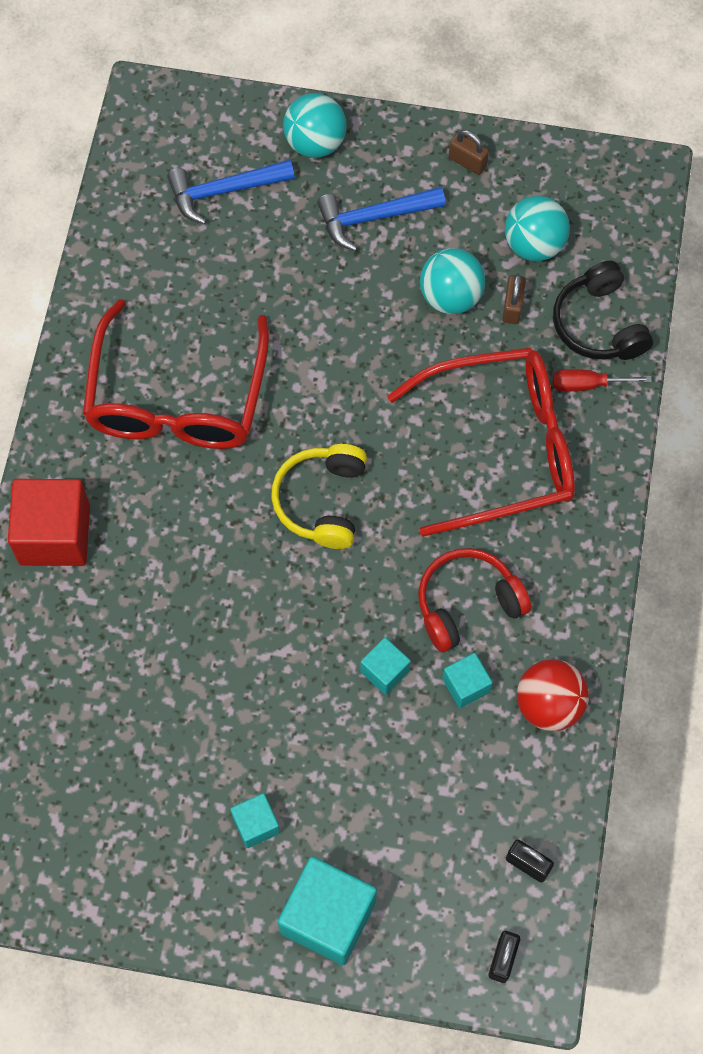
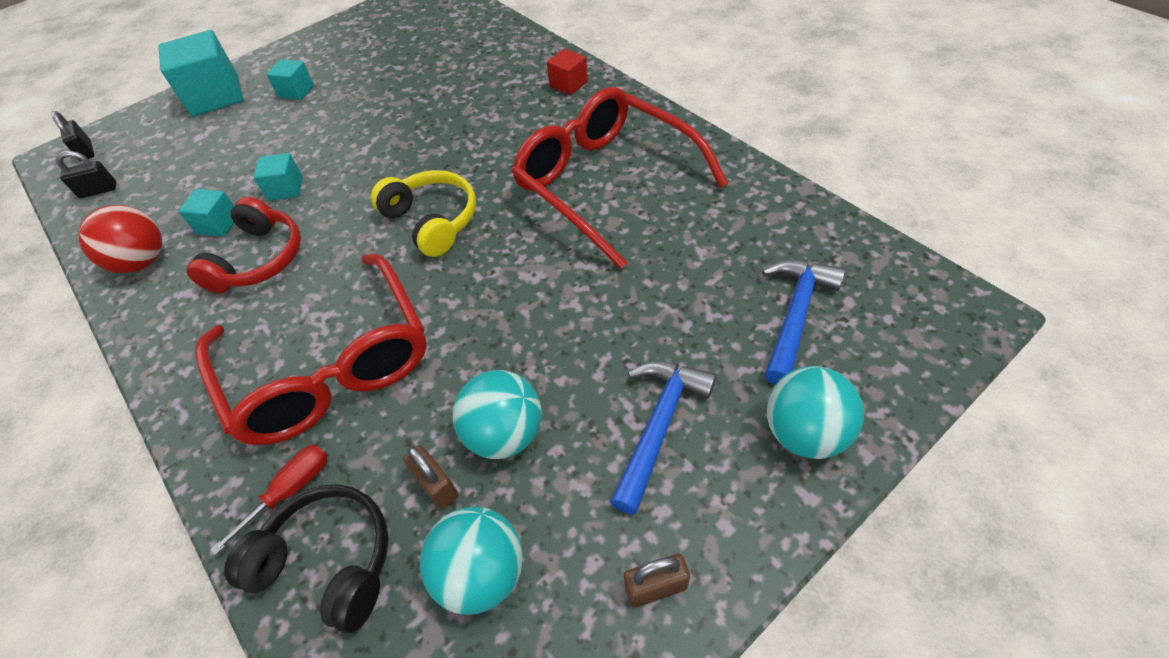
camera: 135 degrees right, 15 degrees down
red cube [8,479,90,566] -> red cube [547,49,588,95], size x0.52
red glasses [387,347,575,537] -> red glasses turned 60 degrees counterclockwise [195,253,427,445]

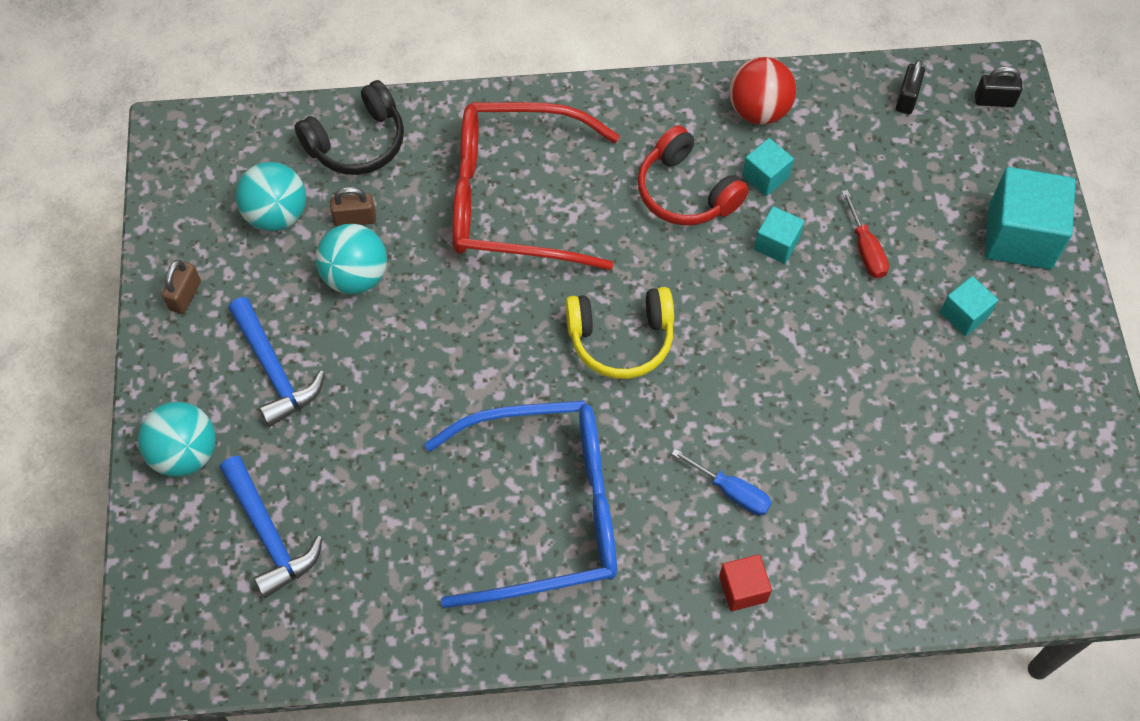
camera: 120 degrees right, 10 degrees up
red screwdriver [210,444,328,555] -> red screwdriver moved to [842,190,889,278]
red glasses [511,87,728,269] -> blue glasses [424,401,617,608]
none -> blue screwdriver [671,449,772,515]

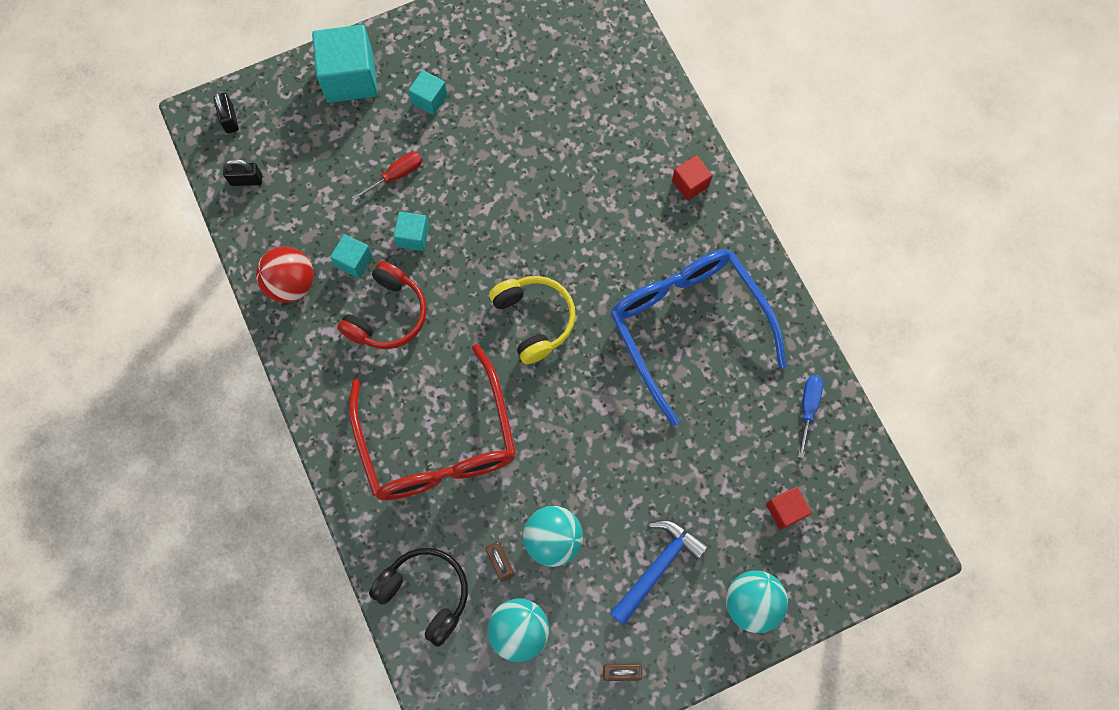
camera: 110 degrees left, 10 degrees up
blue hammer [220,456,323,598] -> red cube [766,487,812,530]
blue screwdriver [671,449,772,515] -> blue screwdriver moved to [798,375,823,458]

